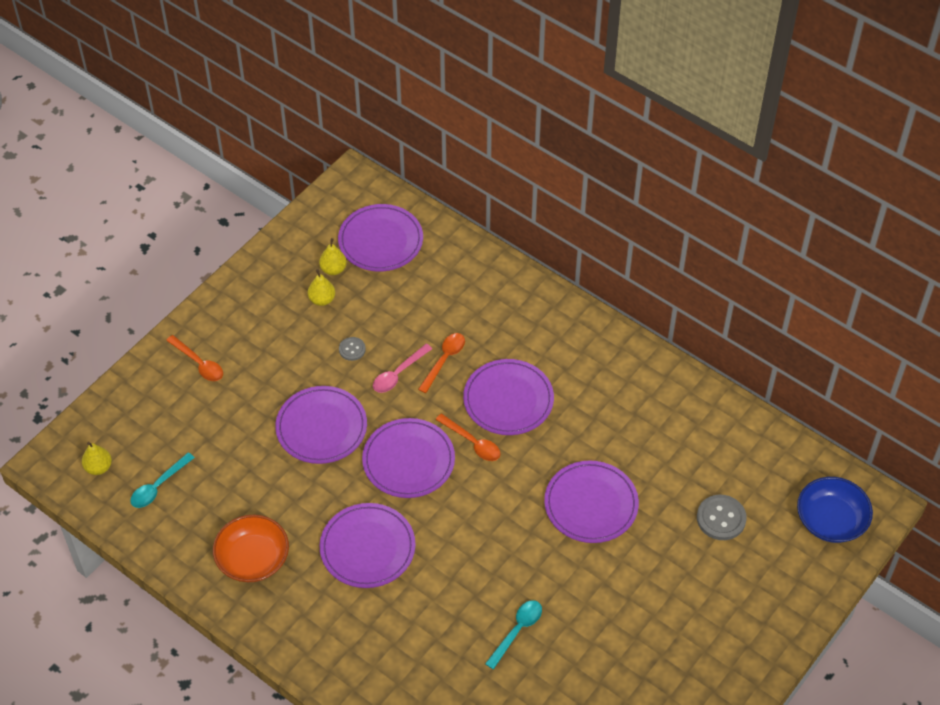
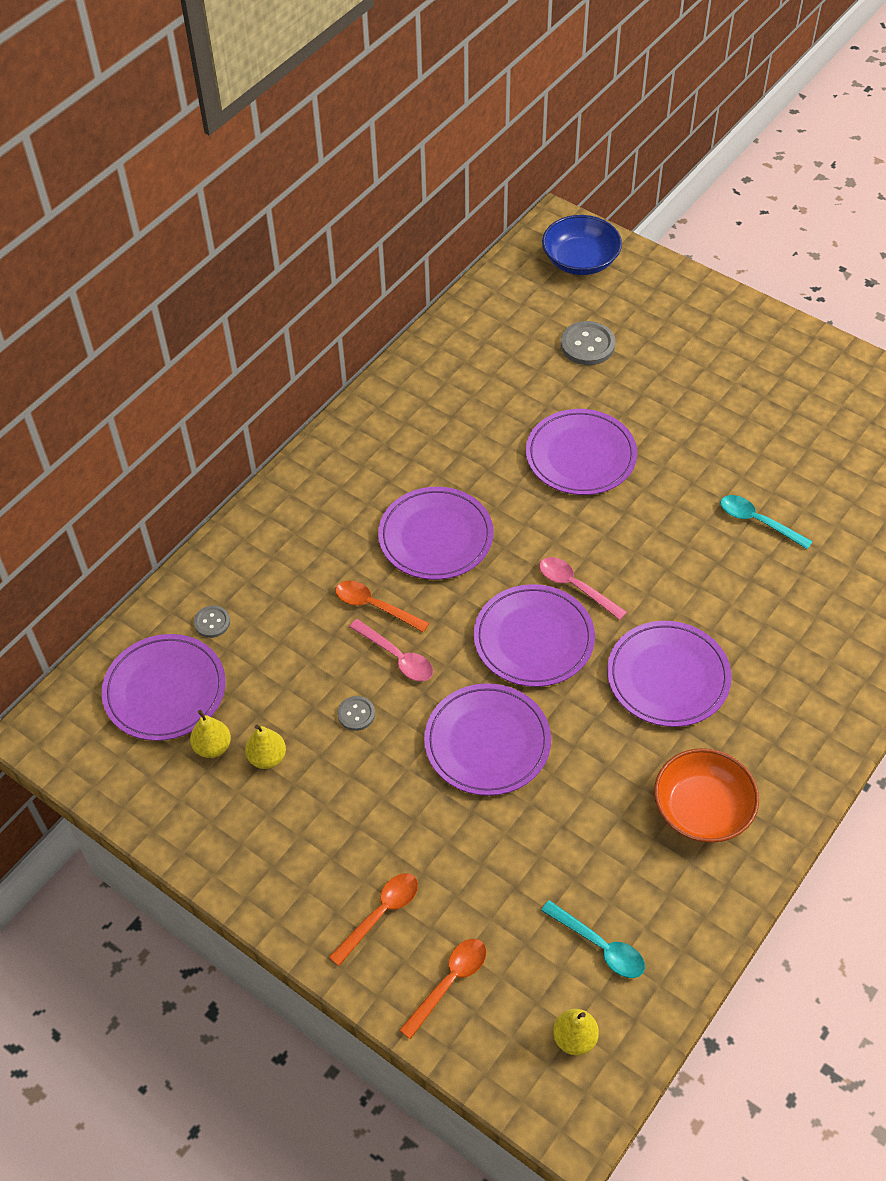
camera: 90 degrees left, 0 degrees up
orange spoon [436,414,501,461] -> orange spoon moved to [400,939,487,1039]
none -> grey button [194,605,230,638]
none -> pink spoon [539,557,627,620]

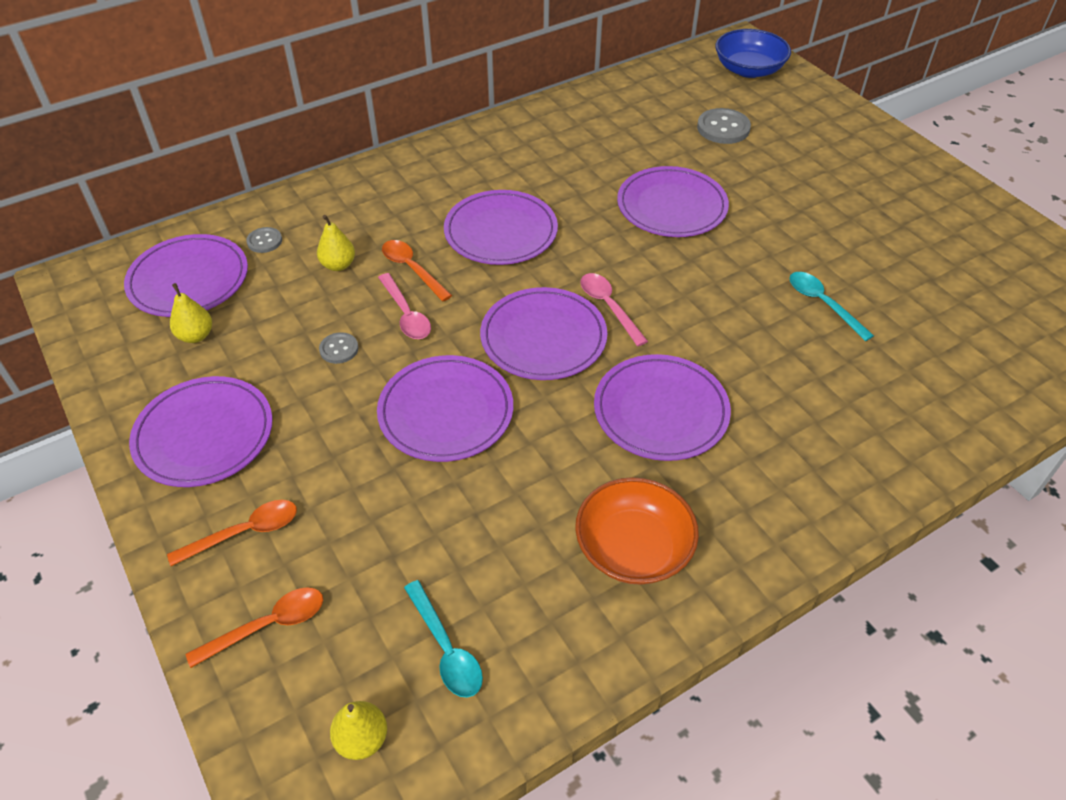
camera: 20 degrees right, 5 degrees down
yellow pear [245,725,286,769] -> yellow pear moved to [317,215,355,271]
none -> purple plate [129,376,273,487]

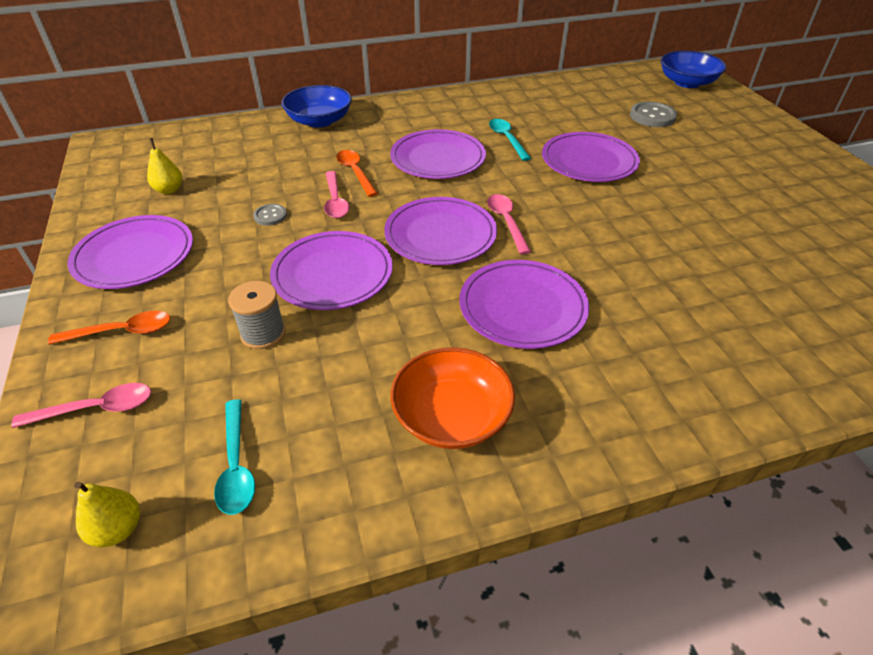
camera: 15 degrees right, 5 degrees down
purple plate [124,234,248,317] -> none
orange spoon [186,587,323,668] -> pink spoon [11,383,151,428]
grey button [246,227,282,253] -> none
yellow pear [317,215,355,271] -> none
turquoise spoon [789,272,874,341] -> turquoise spoon moved to [489,119,531,161]
none -> grey spool [228,281,286,349]
none -> blue bowl [281,85,352,128]

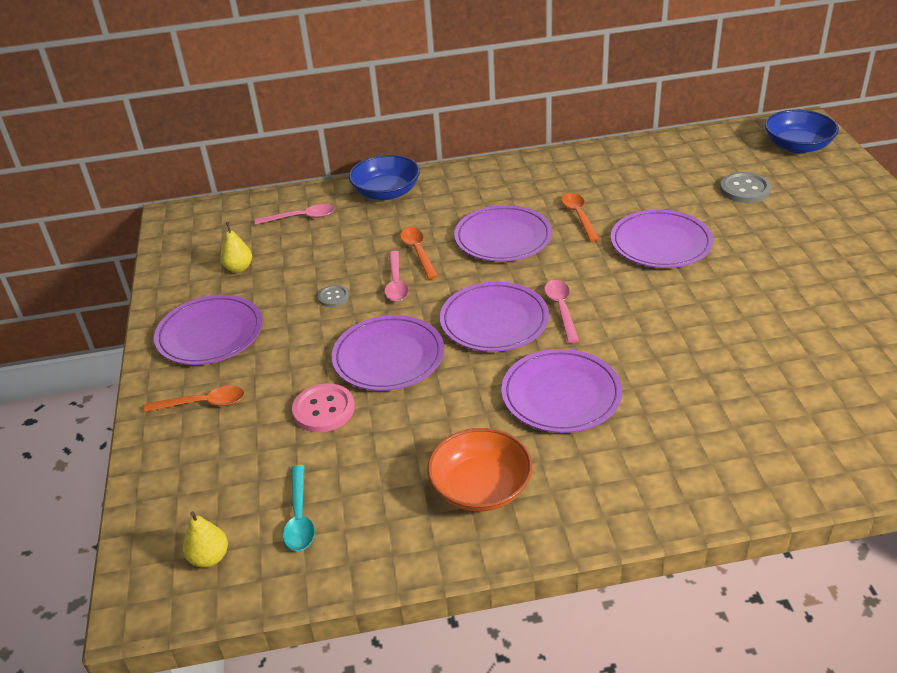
camera: 10 degrees right, 5 degrees down
pink spoon [11,383,151,428] -> pink spoon moved to [255,204,334,225]
grey spool [228,281,286,349] -> pink button [292,383,355,432]
turquoise spoon [489,119,531,161] -> orange spoon [562,193,600,242]

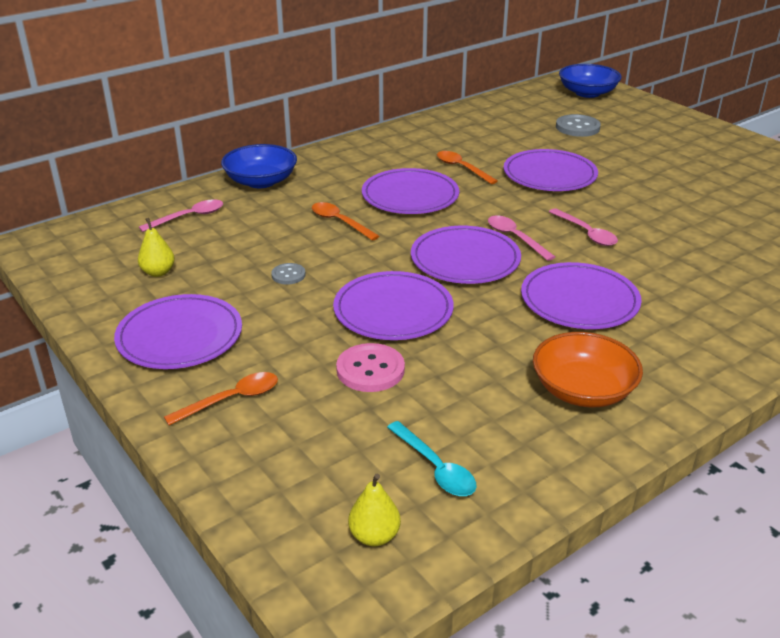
camera: 30 degrees left, 5 degrees down
pink spoon [385,251,409,302] -> pink spoon moved to [549,208,618,246]

